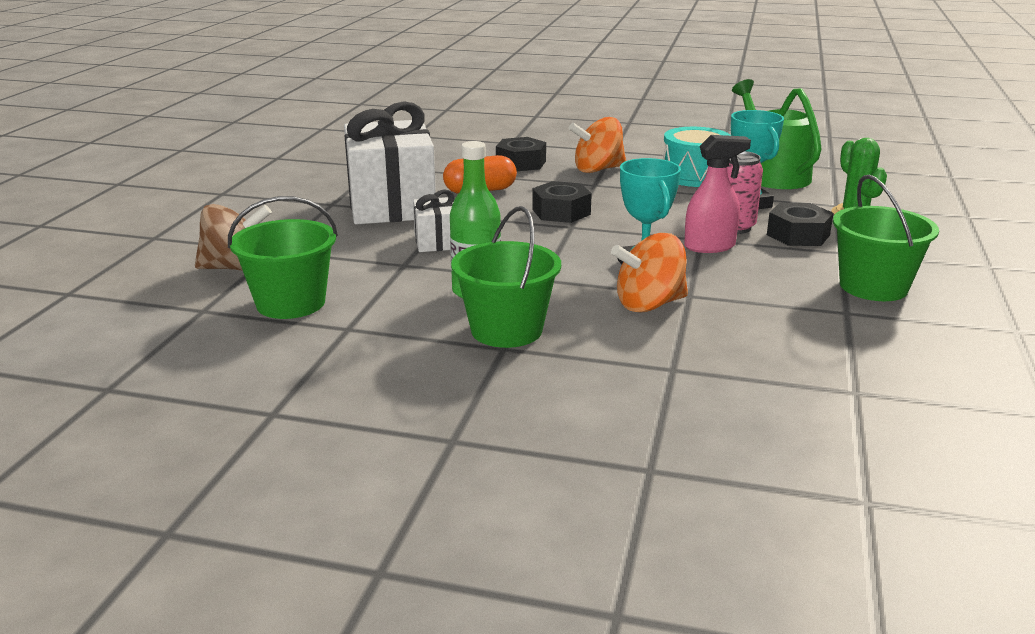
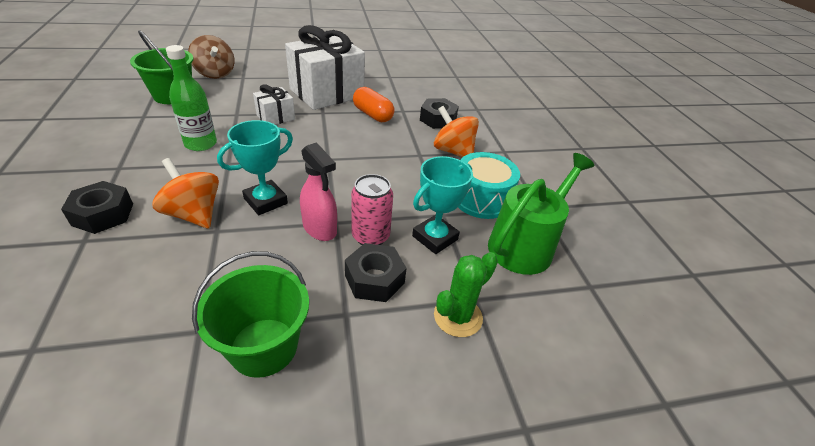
camera: 60 degrees right, 15 degrees up
green bucket [451,206,561,348] -> none
black nut [532,181,592,223] -> black nut moved to [61,181,133,234]

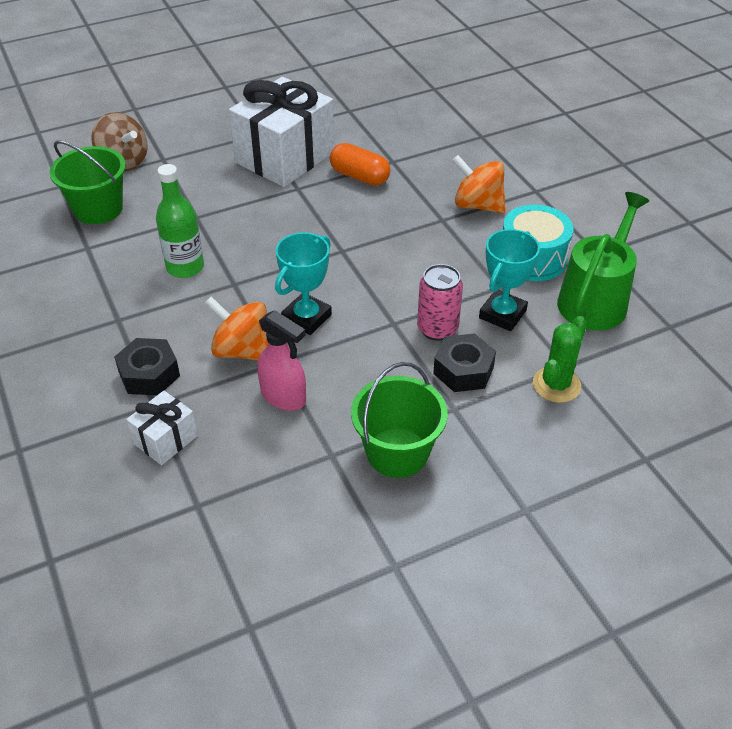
camera: 10 degrees left, 5 degrees up
white gift [253,84,295,125] -> white gift moved to [126,391,198,465]
pink spray bottle [300,142,337,241] -> pink spray bottle moved to [257,310,306,411]
black nut [420,98,459,129] -> none

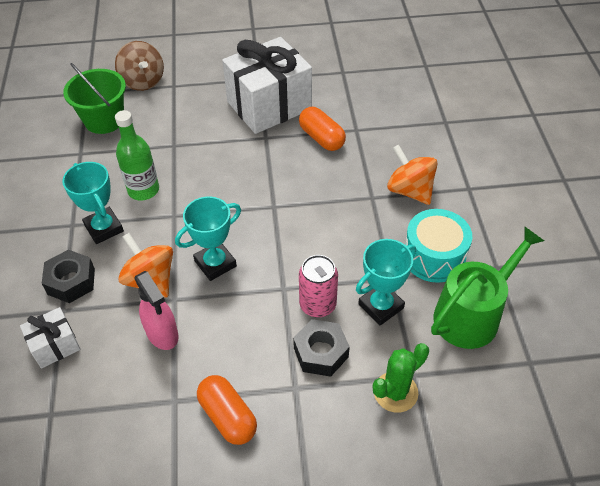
camera: 20 degrees right, 5 degrees up
green bucket [351,362,448,478] -> orange capsule [197,375,257,445]
none -> turquoise trophy [62,162,124,244]

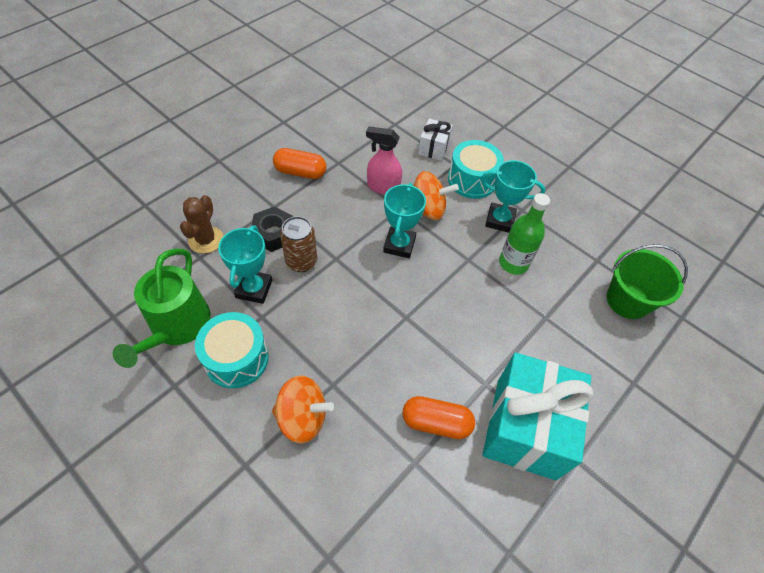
camera: 135 degrees right, 5 degrees up
black nut [42,250,95,303] -> turquoise drum [448,140,504,199]
brown spinning top [115,41,164,91] -> none
white gift [222,37,312,134] -> turquoise gift [482,352,593,480]
pink can [299,255,338,318] -> brown can [280,216,317,272]
green cactus [373,343,429,413] -> brown cactus [180,195,223,254]

